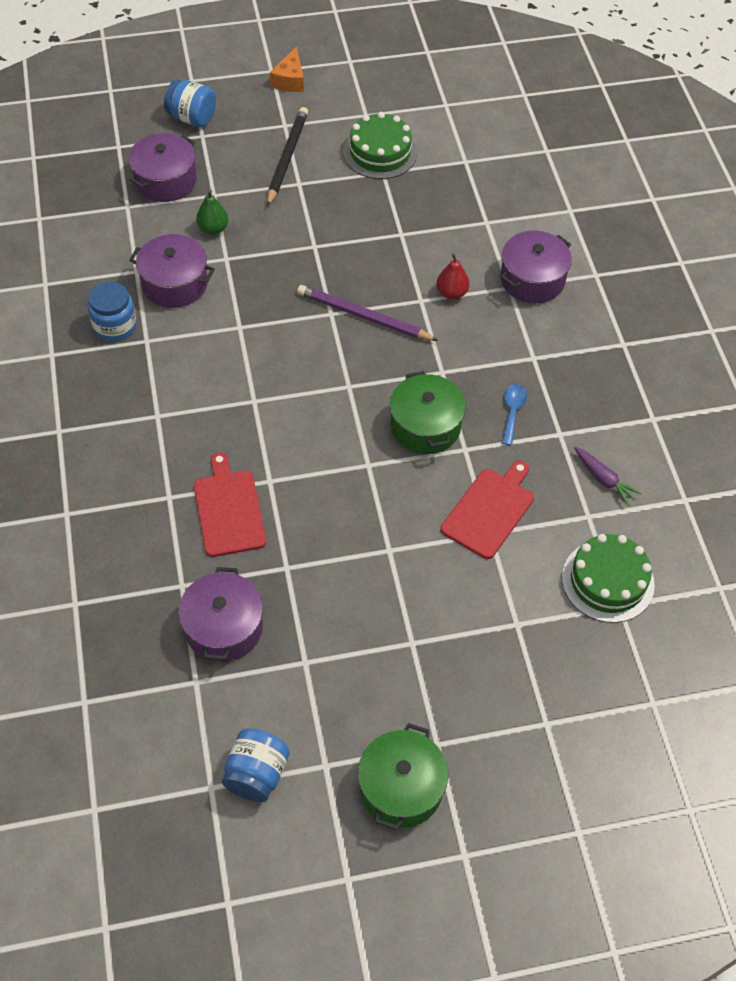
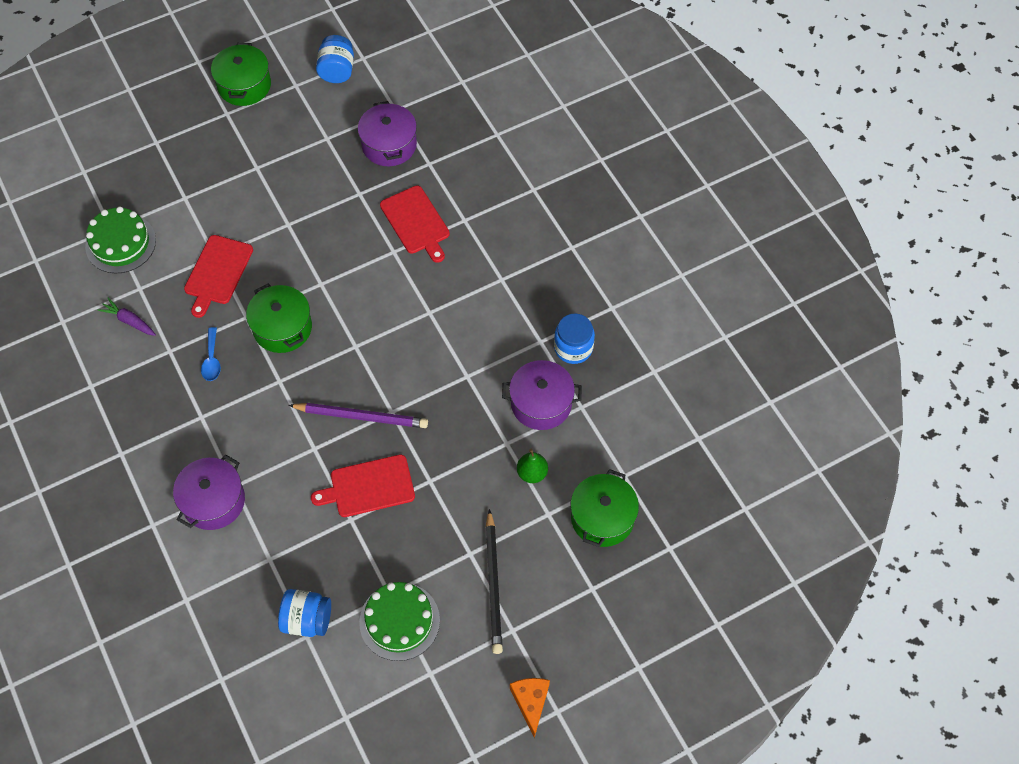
camera: 165 degrees right, 5 degrees up
purple pot [129,133,197,202] -> green pot [570,469,639,547]
blue jar [164,79,216,127] -> blue jar moved to [278,589,331,637]
red pear [436,253,470,300] -> none
none -> red cutting board [311,455,415,517]

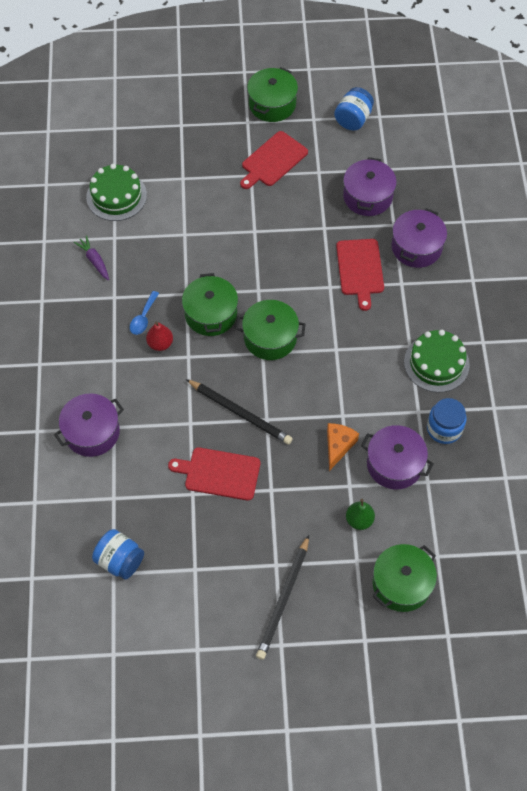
camera: 25 degrees right, 0 degrees up
red cutting board [184,235,253,318] -> red cutting board moved to [240,131,308,189]
purple pencil [288,403,428,428] -> black pencil [186,379,293,445]
green cake [359,582,440,661] -> green cake moved to [404,330,470,393]
orange cheese [510,678,550,738] -> orange cheese moved to [327,423,359,471]
none -> red pear [146,322,173,351]
none -> green pot [236,300,305,360]
none -> purple pot [391,208,447,268]

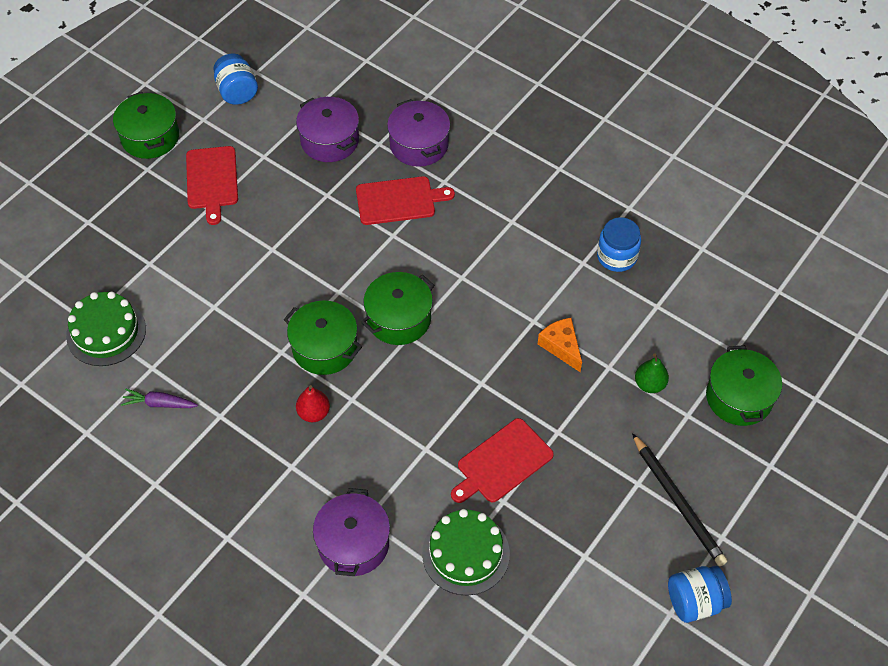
camera: 50 degrees left, 5 degrees down
blue jar [92,529,144,580] -> blue jar moved to [668,566,732,623]
blue spoon [130,291,159,335] -> none
black pencil [186,379,293,445] -> none
red cutting board [336,239,384,311] -> red cutting board turned 45 degrees counterclockwise [356,176,455,225]
purple pot [361,425,434,489] -> none
green cake [404,330,470,393] -> green cake moved to [422,509,510,595]

